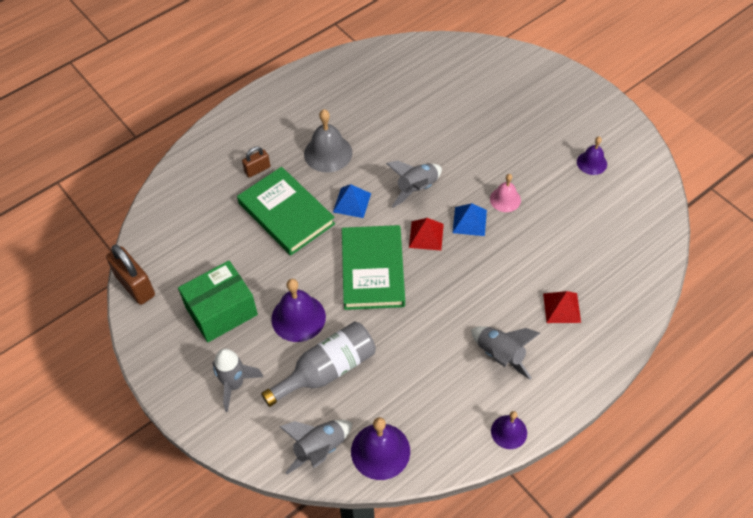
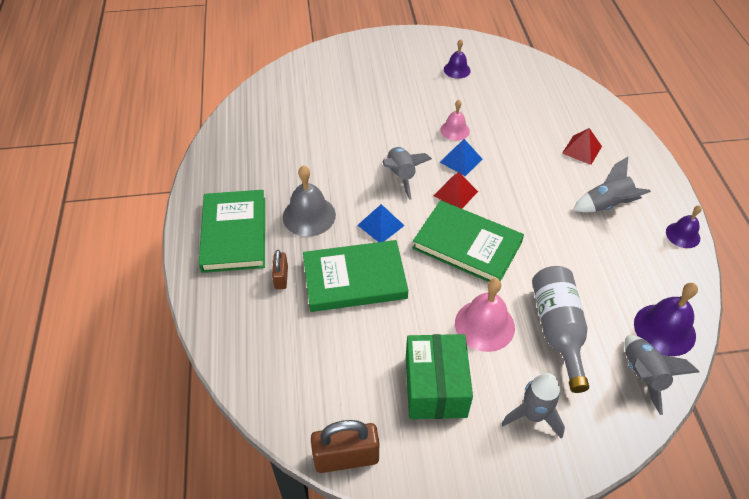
camera: 60 degrees left, 5 degrees down
purple bell [271,279,326,342] -> pink bell [455,278,515,352]
none -> green book [199,190,265,273]

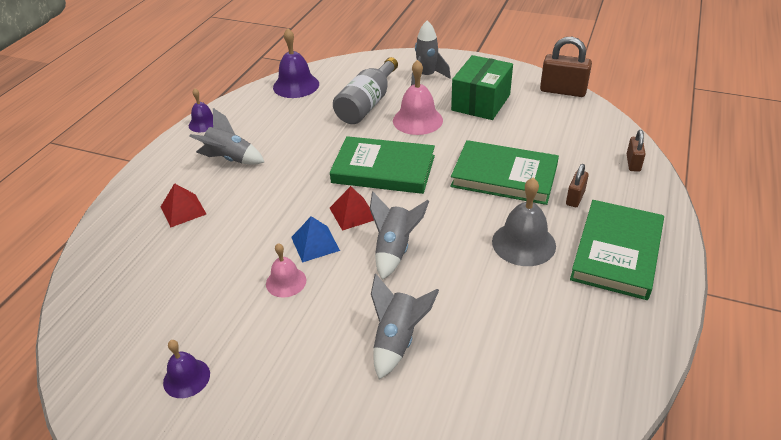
camera: 150 degrees left, 10 degrees down
blue pyramid [357,204,404,242] -> none
green book [412,200,524,282] -> green book turned 45 degrees counterclockwise [330,136,435,194]
grey rocket [625,335,699,415] -> grey rocket moved to [371,274,439,380]
none -> brown padlock [627,130,646,172]

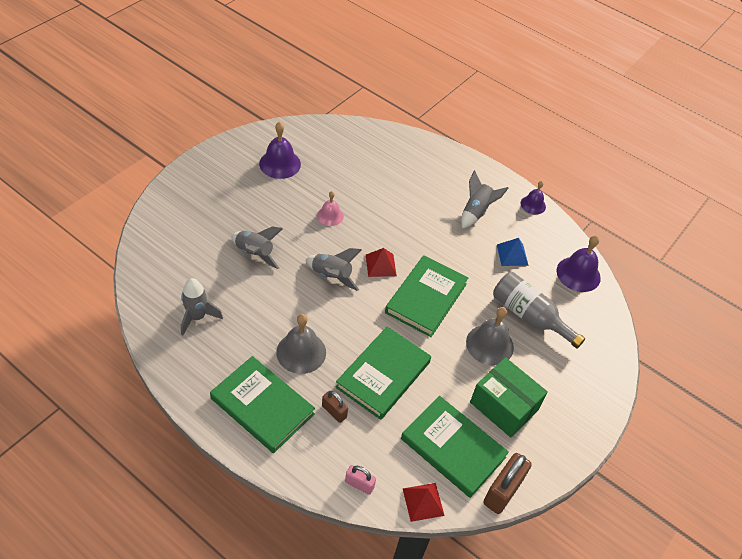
camera: 100 degrees right, 10 degrees up
red pyramid [161,183,206,227] -> red pyramid moved to [403,483,445,522]
purple bell [163,340,210,398] -> purple bell [259,122,301,179], size x1.63
blue pyramid [291,216,340,262] -> blue pyramid moved to [497,238,529,266]
pink bell [393,60,443,135] -> grey bell [466,307,514,366]
grey rocket [411,21,451,85] -> grey rocket moved to [181,278,223,336]
brown padlock [627,130,646,172] -> pink padlock [345,465,376,495]
none -> green book [401,396,509,498]

